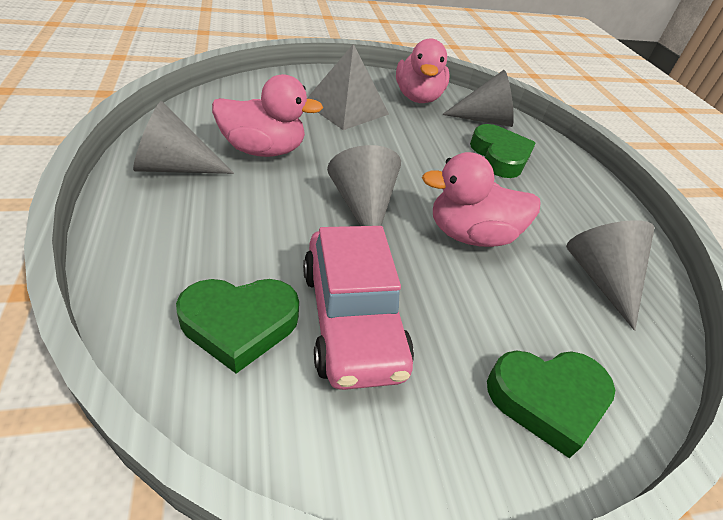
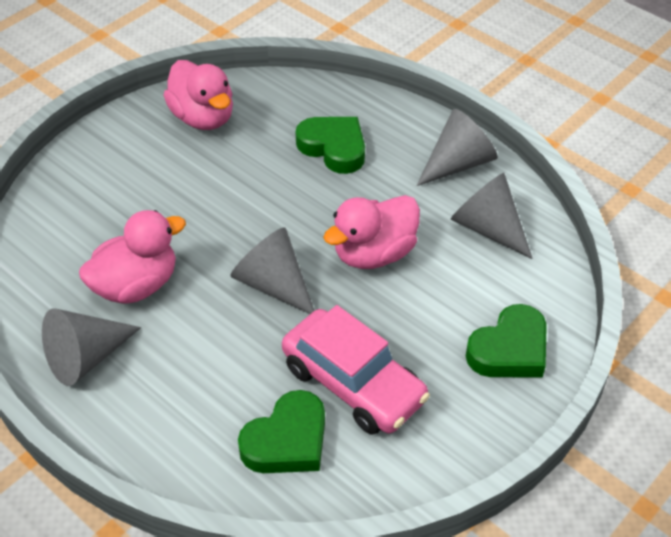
camera: 30 degrees left, 5 degrees up
grey pyramid [307,44,389,130] -> none
grey cone [442,70,514,127] -> grey cone moved to [416,109,498,186]

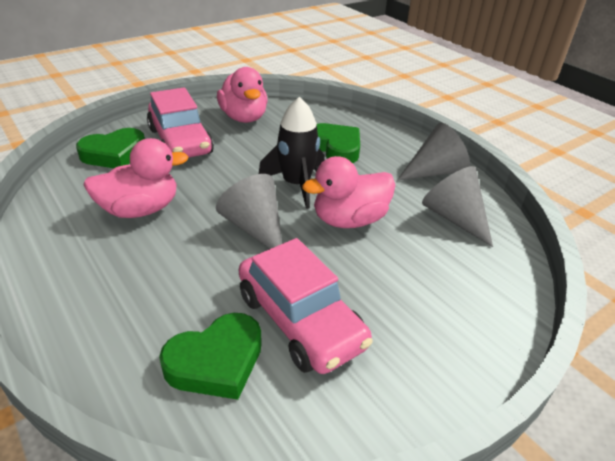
camera: 10 degrees right, 10 degrees down
grey cone [42,308,141,386] -> none
green heart [466,304,547,377] -> green heart moved to [76,128,145,168]
none -> pink car [147,88,214,158]
none -> black rocket [259,97,325,209]

